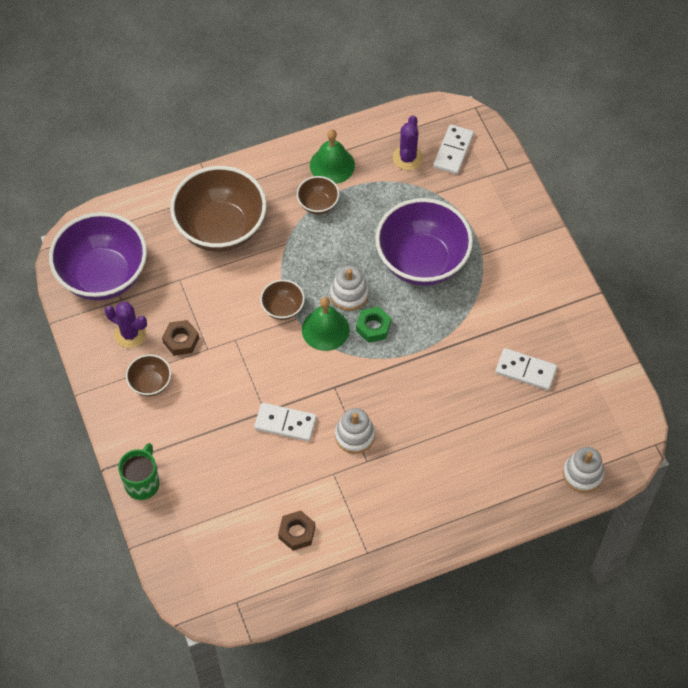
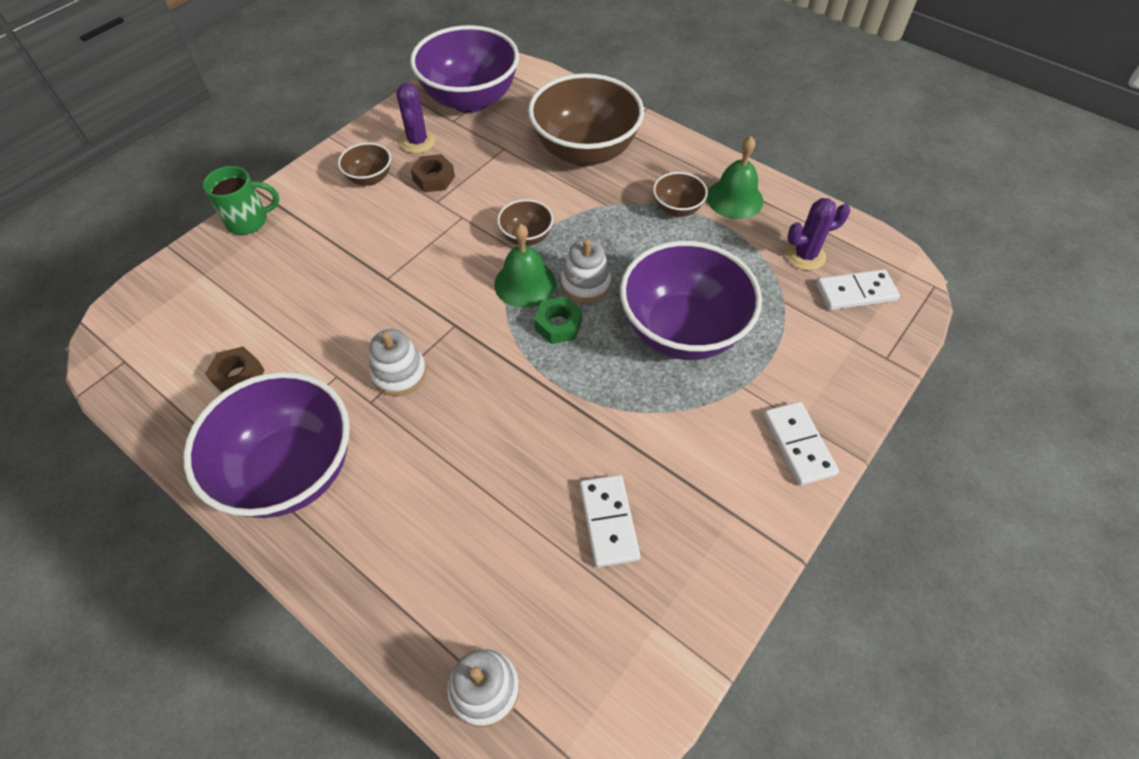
camera: 60 degrees right, 5 degrees down
white domino [254,403,317,441] -> white domino moved to [763,401,839,486]
none -> purple bowl [183,372,350,518]

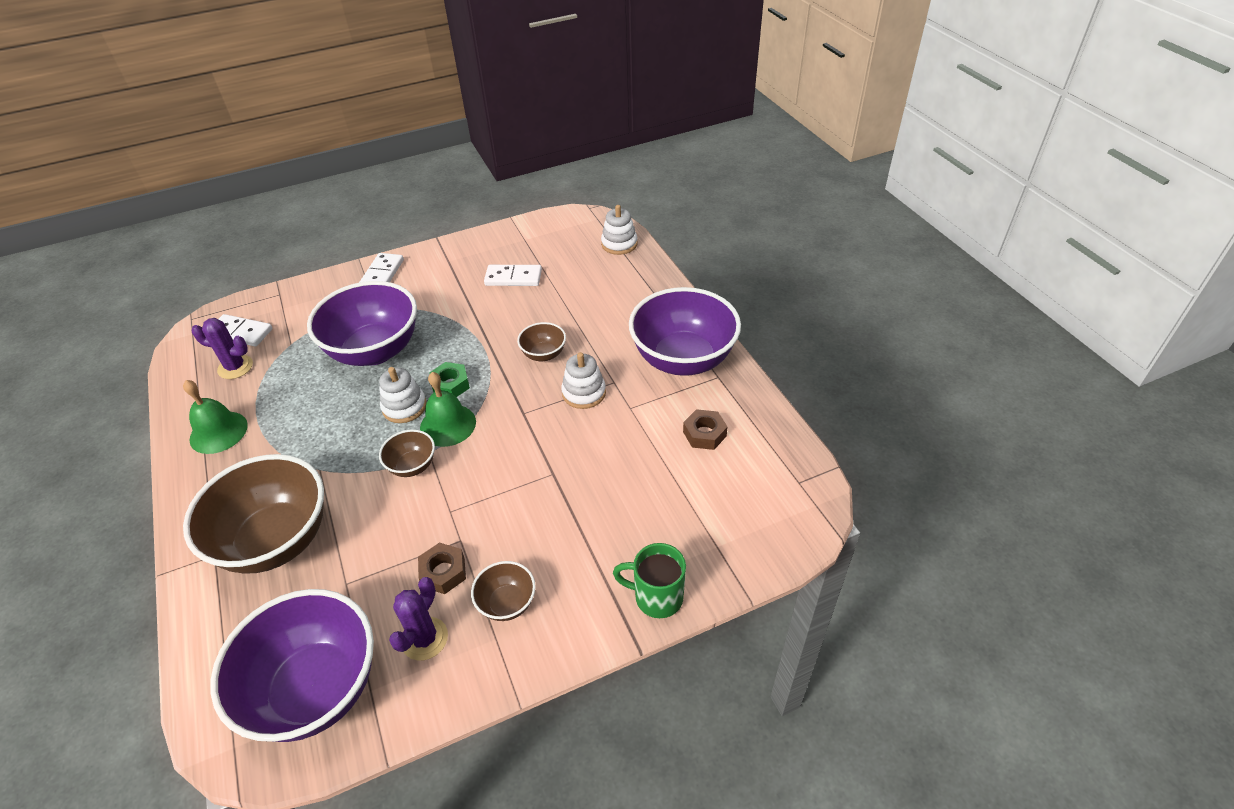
camera: 150 degrees left, 10 degrees down
white domino [580,475,640,567] -> white domino turned 75 degrees clockwise [484,265,542,286]
brown bowl [653,172,708,217] -> brown bowl moved to [517,322,566,361]

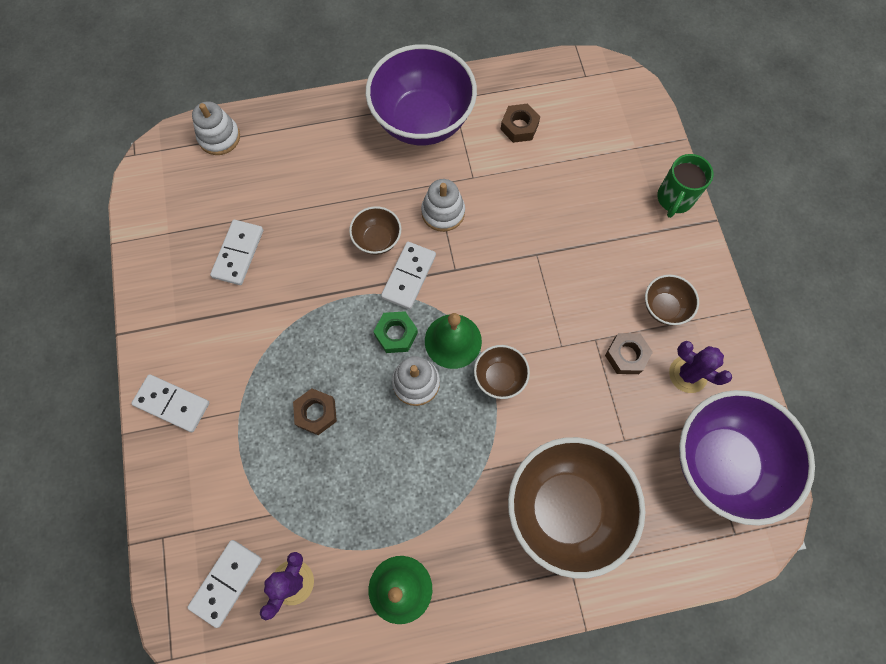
camera: 80 degrees left, 25 degrees up
purple bowl [307,281,417,366] -> brown nut [293,388,337,435]
none -> white domino [381,242,436,309]

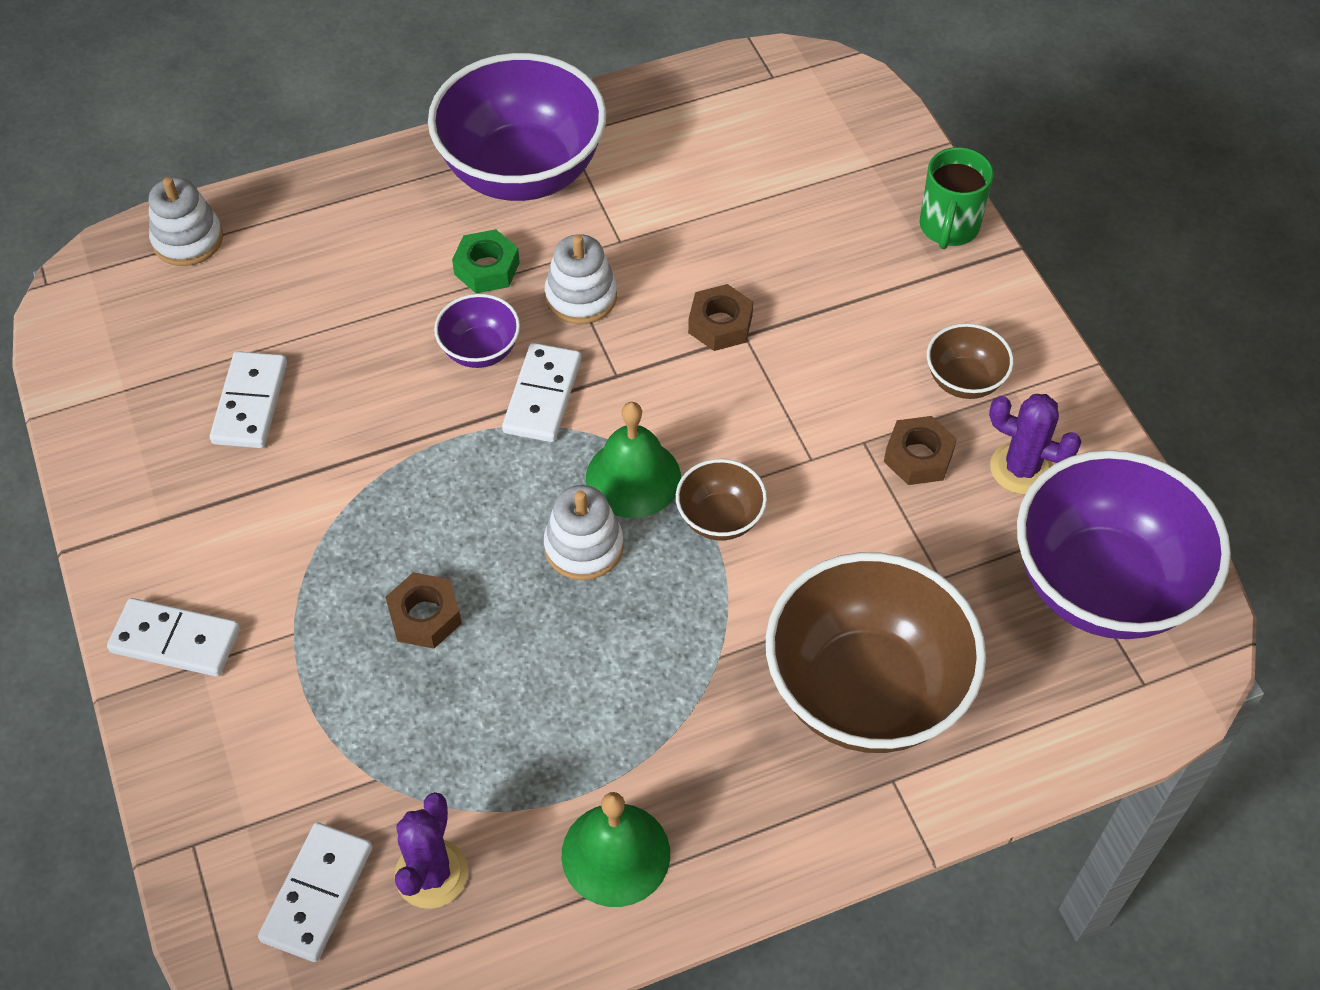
camera: 10 degrees left, 15 degrees down
brown bowl [349,206,401,255] -> purple bowl [434,294,520,368]
green nut [373,311,418,353] -> green nut moved to [452,229,520,293]
brown nut [500,104,540,143] -> brown nut moved to [688,284,753,351]

